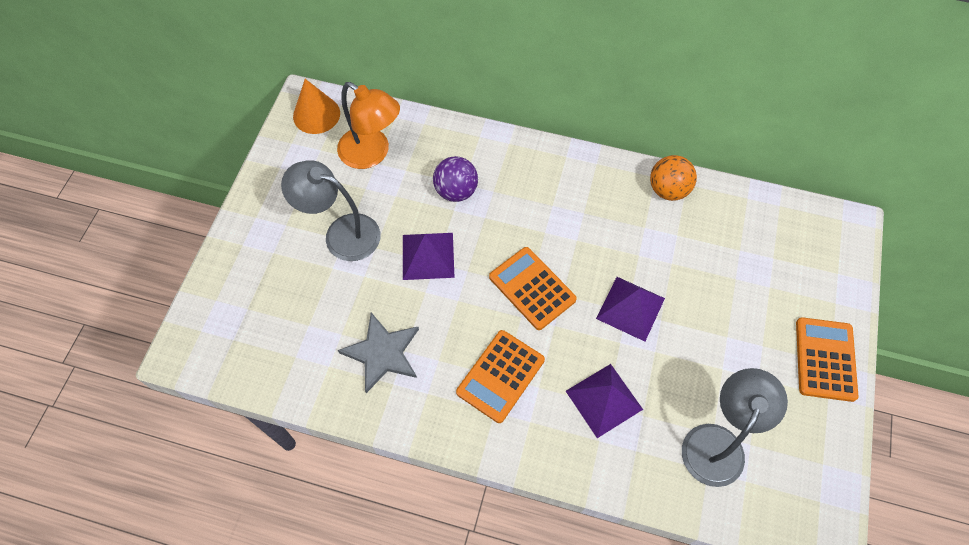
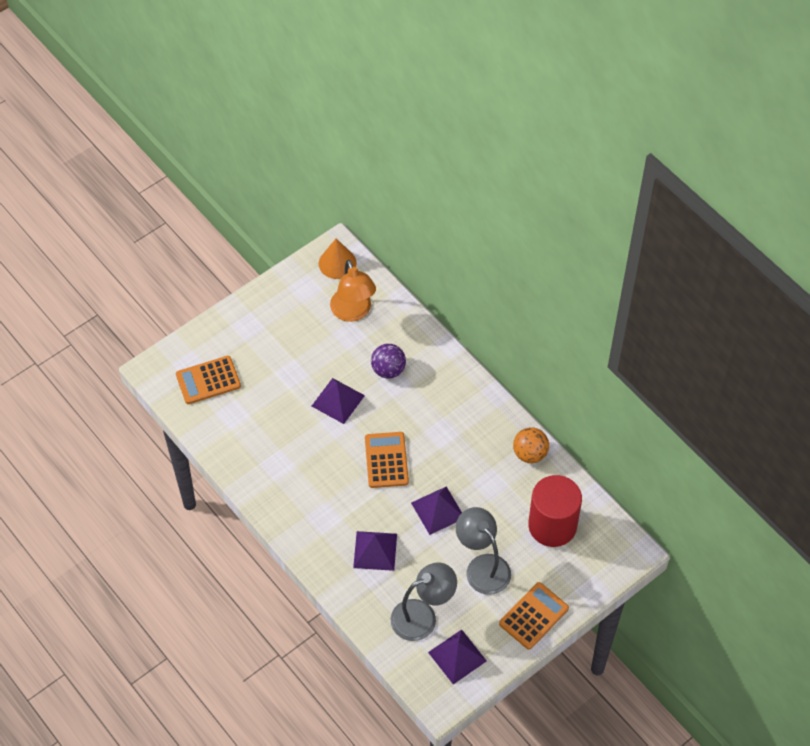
camera: 35 degrees right, 5 degrees down
grey lamp [281,160,381,261] -> grey lamp moved to [456,507,511,595]
grey star [338,312,419,393] -> none
orange calculator [456,330,545,423] -> orange calculator moved to [176,356,241,404]
none -> purple pyramid [428,629,487,684]
none -> red cylinder [528,475,582,547]

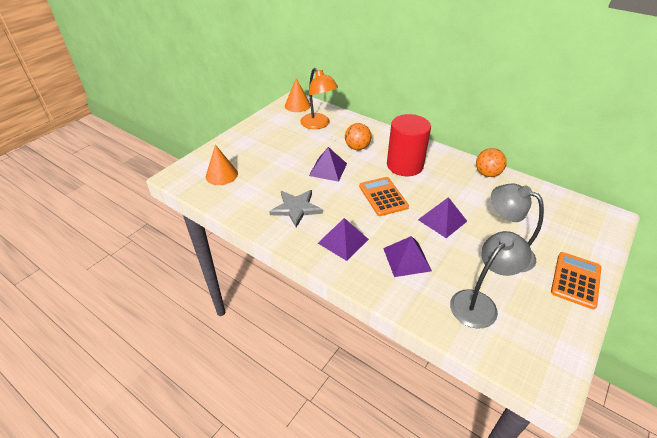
camera: 15 degrees left, 15 degrees down
orange calculator [176,356,241,404] -> orange cone [206,145,238,185]
purple ball [371,344,406,379] -> orange ball [345,123,372,150]
purple pyramid [428,629,487,684] -> purple pyramid moved to [318,218,369,261]
red cylinder [528,475,582,547] -> red cylinder moved to [387,114,431,176]
none -> grey star [269,190,323,228]

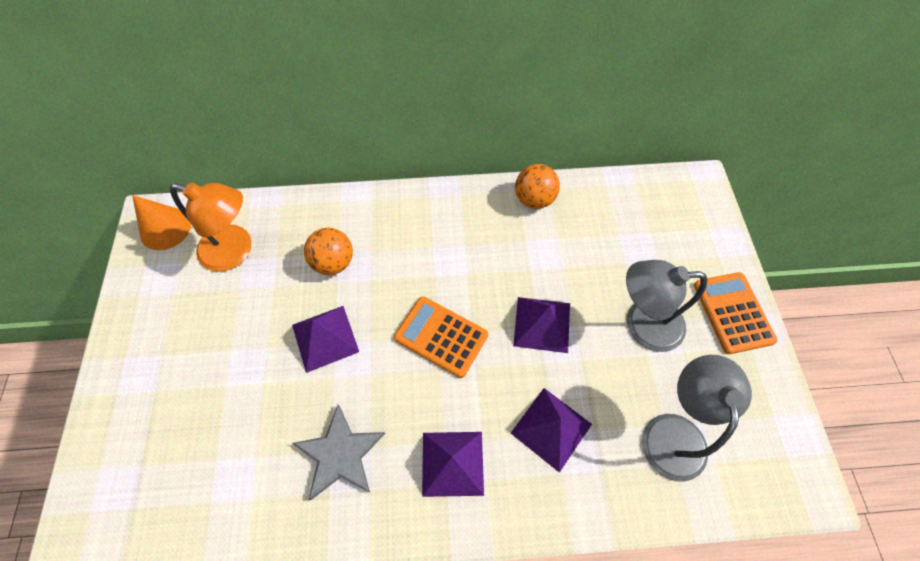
camera: 40 degrees left, 20 degrees up
orange cone [206,145,238,185] -> none
red cylinder [387,114,431,176] -> none

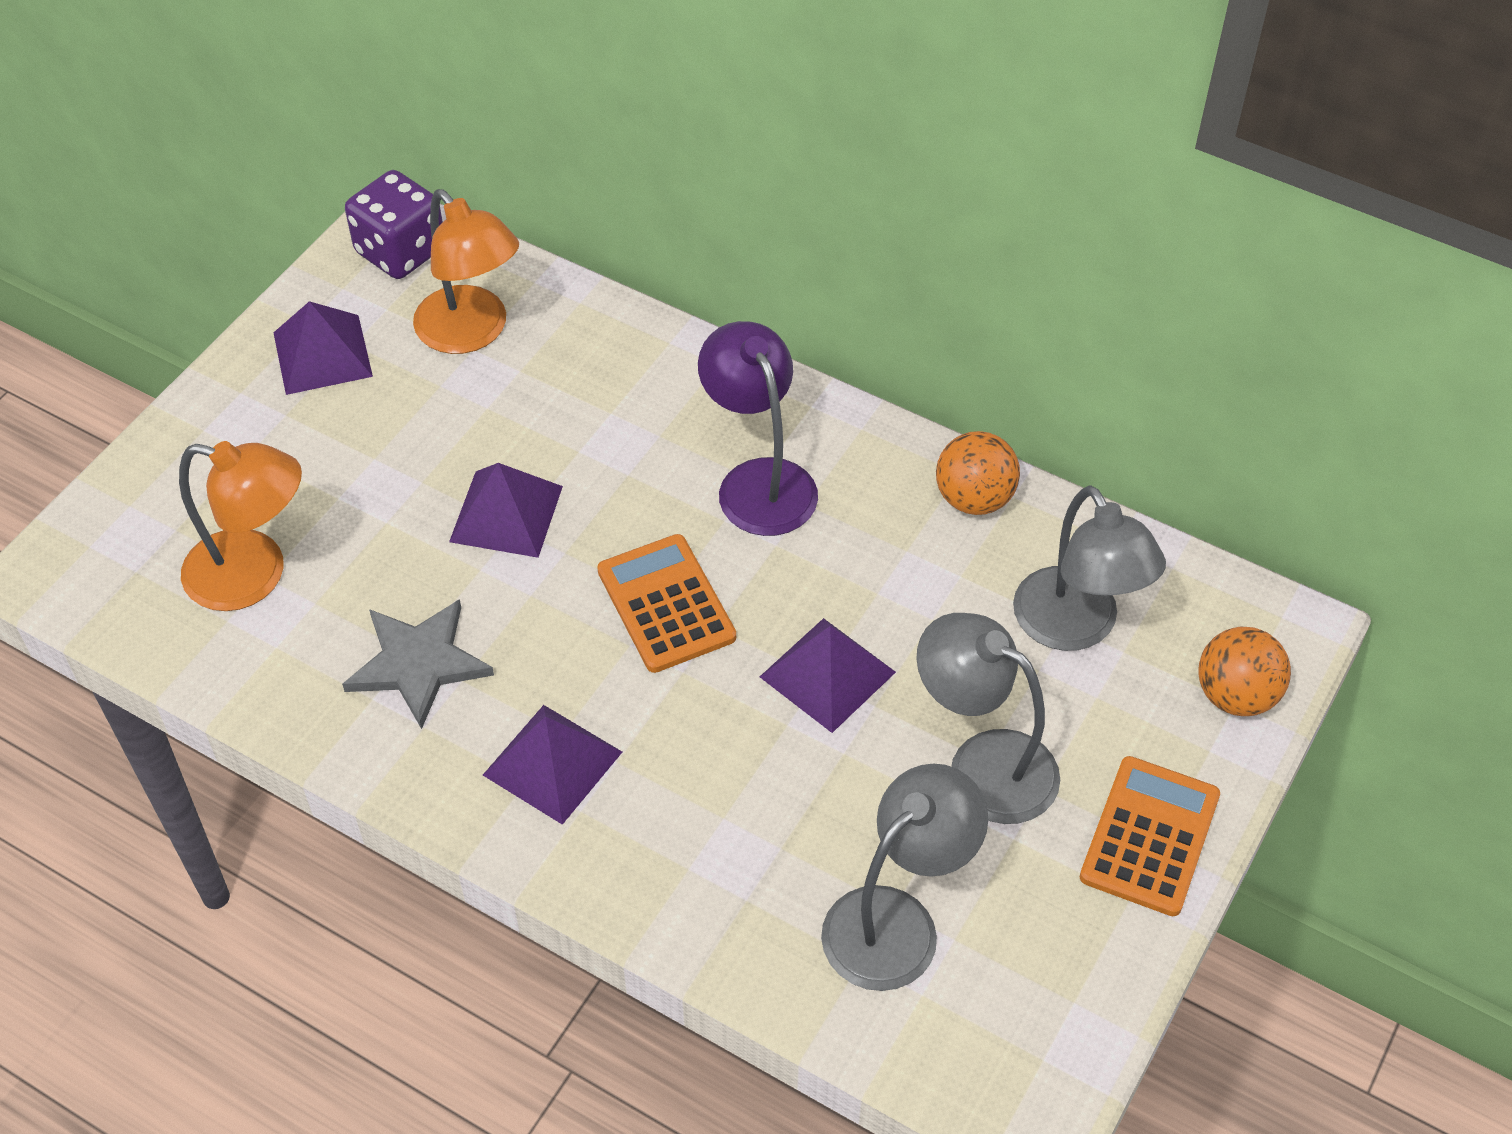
camera: 35 degrees right, 10 degrees down
orange cone [132,195,191,250] -> purple dice [345,170,443,279]
orange ball [304,228,353,275] -> orange ball moved to [1198,627,1291,716]
purple pyramid [511,388,592,473] -> purple pyramid moved to [273,301,373,395]
none -> orange lamp [179,441,302,611]
none -> purple lamp [698,321,818,536]
none -> grey lamp [1013,486,1166,651]

